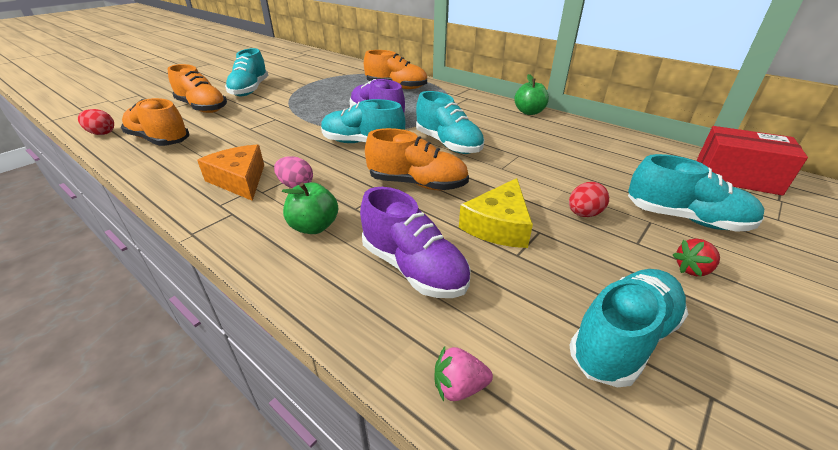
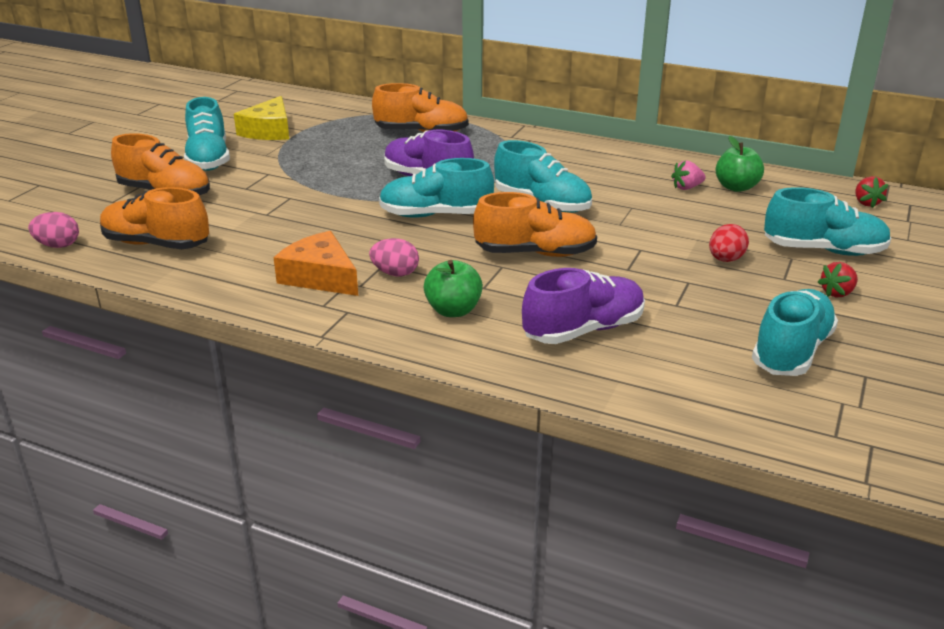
camera: 15 degrees left, 5 degrees down
red egg [78,109,114,135] -> pink egg [28,212,79,248]
purple shoe [360,187,471,298] -> purple shoe turned 60 degrees counterclockwise [522,268,645,344]
pink strawberry [435,346,493,401] -> pink strawberry moved to [671,161,706,190]
yellow cheese [459,178,533,248] -> yellow cheese moved to [234,96,289,140]
green apple [514,74,549,115] -> green apple moved to [715,136,764,192]
red box [696,126,808,196] -> red strawberry [855,176,888,208]

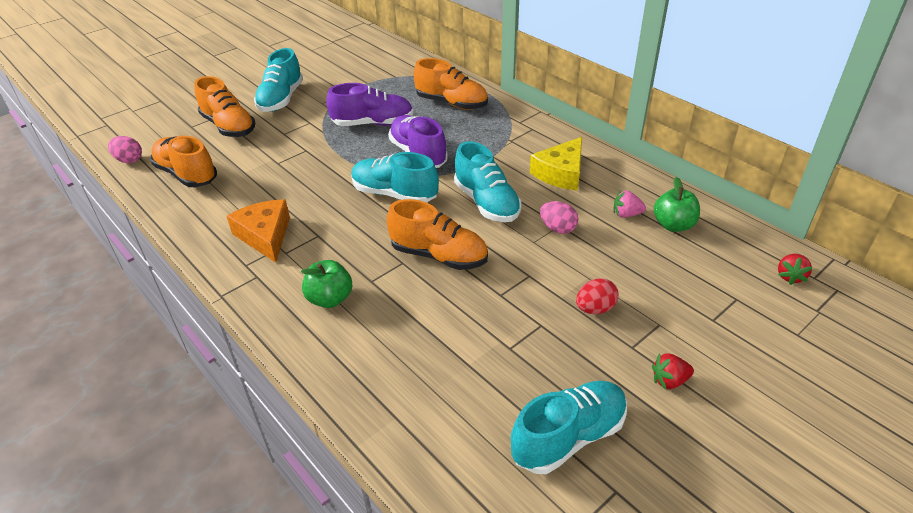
camera: 25 degrees right, 10 degrees up
yellow cheese [234,96,289,140] -> yellow cheese moved to [530,137,582,191]
pink egg [369,238,419,276] -> pink egg moved to [540,201,578,234]
purple shoe [522,268,645,344] -> purple shoe moved to [326,83,413,126]
turquoise shoe [764,187,891,256] -> none

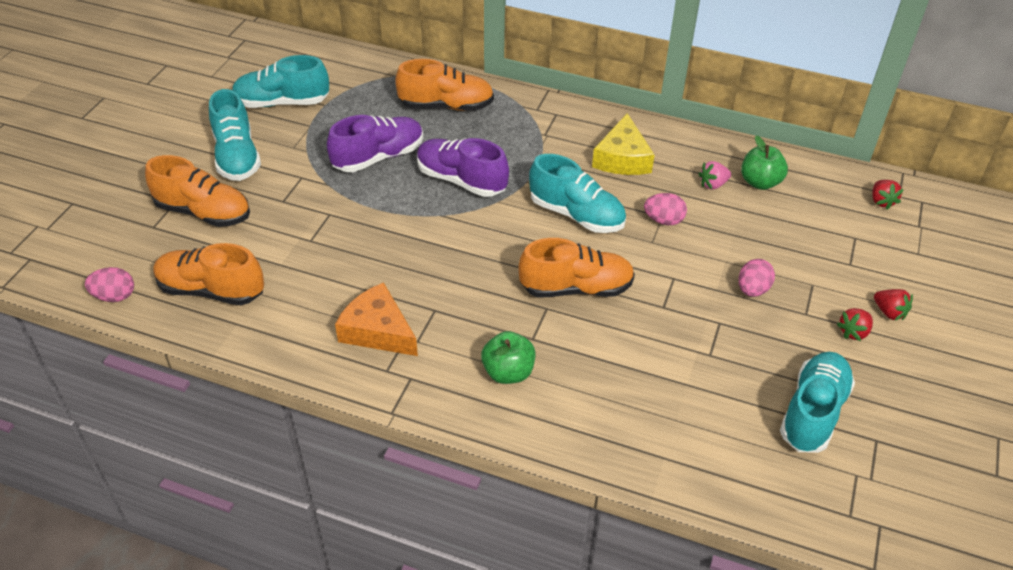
camera: 30 degrees left, 5 degrees up
turquoise shoe [351,152,439,202] -> turquoise shoe moved to [232,55,329,108]
red egg [576,278,618,314] -> pink egg [739,259,775,297]
none -> red strawberry [874,289,913,321]

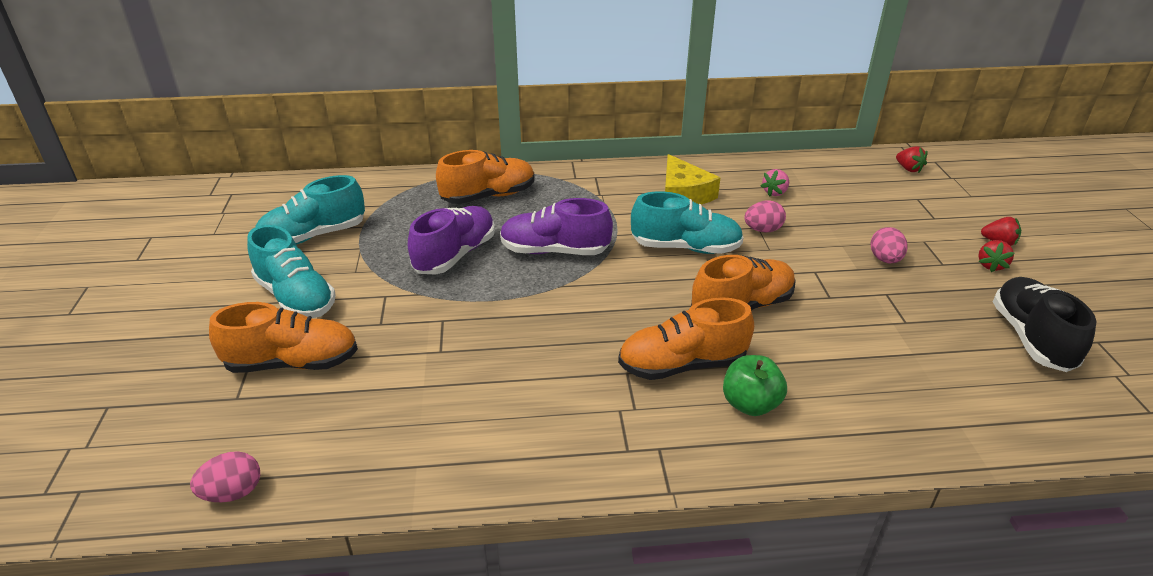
camera: 25 degrees left, 10 degrees down
orange shoe [153,243,264,305] -> orange shoe moved to [618,297,754,380]
orange cheese [335,282,418,356] -> none
green apple [741,136,788,190] -> none
turquoise shoe [780,352,855,453] -> black shoe [993,277,1097,372]

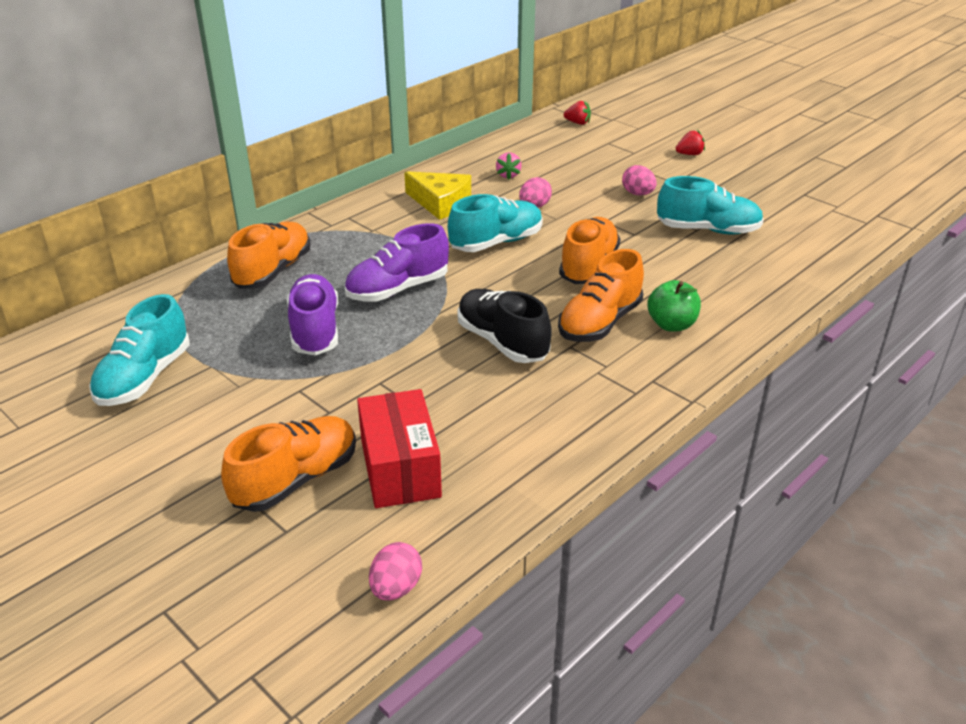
camera: 40 degrees left, 0 degrees up
turquoise shoe [247,225,336,318] -> turquoise shoe moved to [657,176,764,234]
red strawberry [978,240,1014,272] -> none
black shoe [993,277,1097,372] -> black shoe moved to [457,289,552,363]
none -> red box [357,389,442,508]

